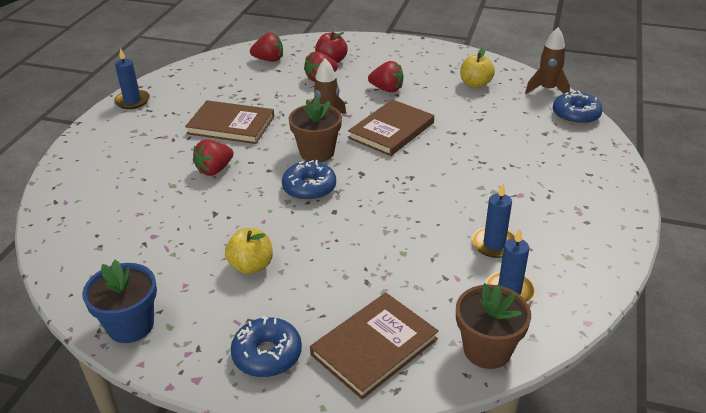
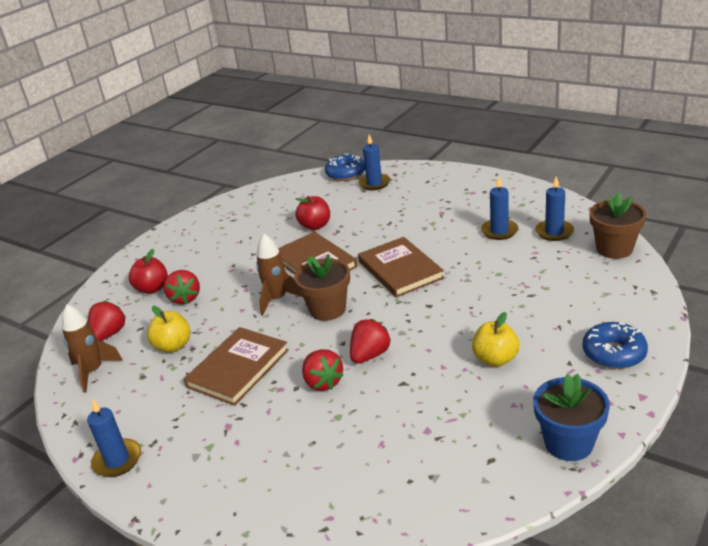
camera: 70 degrees left, 5 degrees down
blue donut [282,160,336,201] -> none
brown book [310,293,439,399] -> brown book moved to [358,237,444,298]
red strawberry [368,61,404,92] -> red strawberry moved to [350,319,391,363]
yellow apple [460,47,495,88] -> yellow apple moved to [147,306,191,353]
brown rocket [525,27,570,94] -> brown rocket moved to [62,304,123,393]
none -> red apple [295,196,330,230]
none -> blue candle [358,134,390,190]

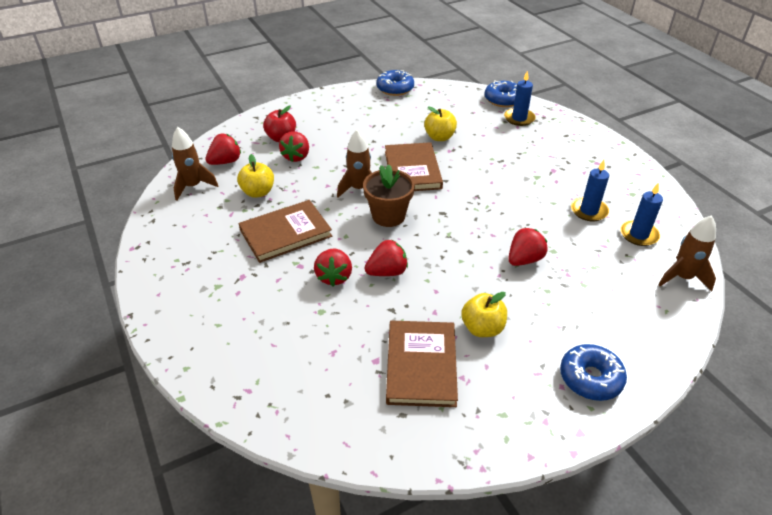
camera: 25 degrees right, 10 degrees up
blue candle [87,399,141,477] -> none
red apple [295,196,330,230] -> yellow apple [424,106,457,141]
brown book [358,237,444,298] -> brown book moved to [386,321,458,407]
blue flower pot [533,374,610,461] -> none
brown flower pot [589,192,646,259] -> brown rocket [658,215,716,292]
none -> blue donut [376,70,414,96]
none -> red strawberry [508,227,548,266]

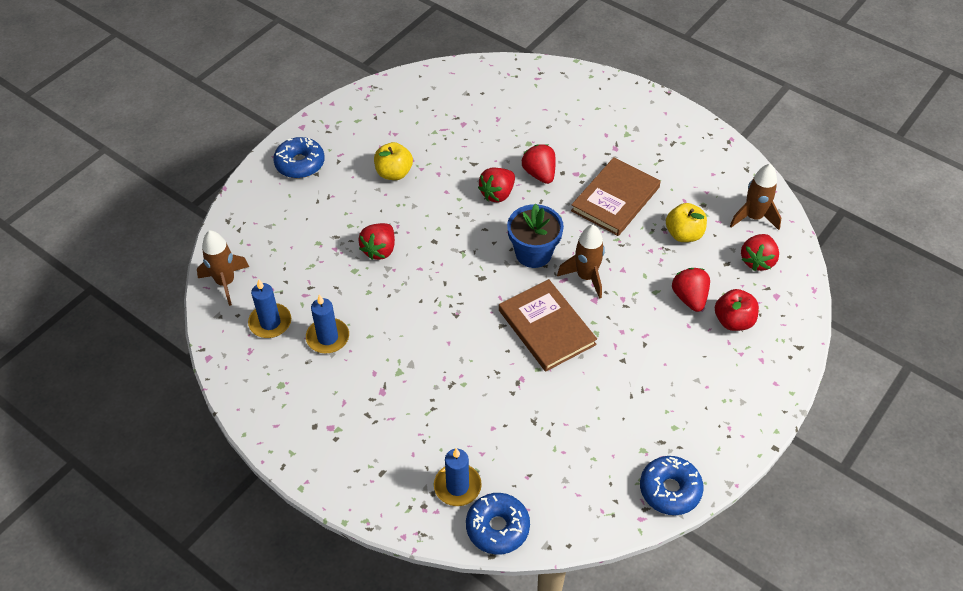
camera: 155 degrees right, 10 degrees up
brown flower pot [363,165,415,227] -> blue flower pot [507,204,564,268]
brown book [386,321,458,407] -> none
yellow apple [424,106,457,141] -> none

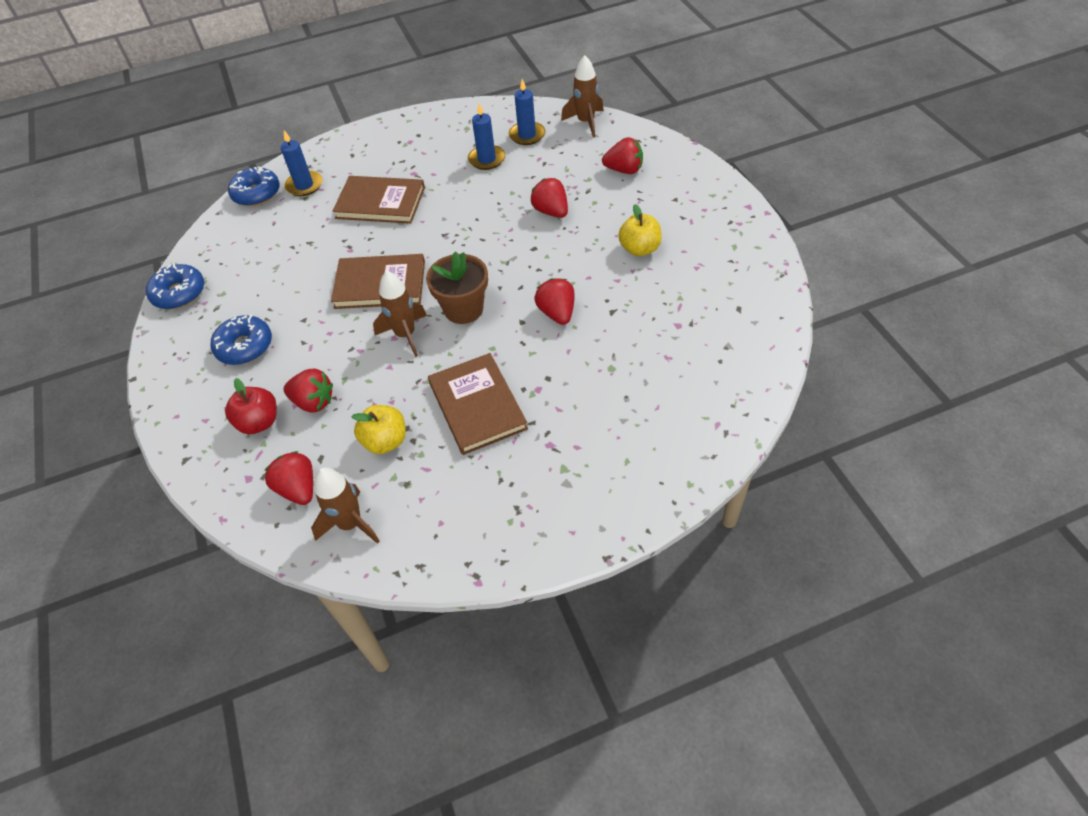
camera: 125 degrees right, 0 degrees up
blue donut [273,137,324,178] -> blue donut moved to [211,315,272,365]
blue flower pot [507,204,564,268] -> brown flower pot [426,251,488,324]
red strawberry [522,144,556,184] -> red strawberry moved to [602,137,643,174]
none -> brown book [332,176,425,224]

